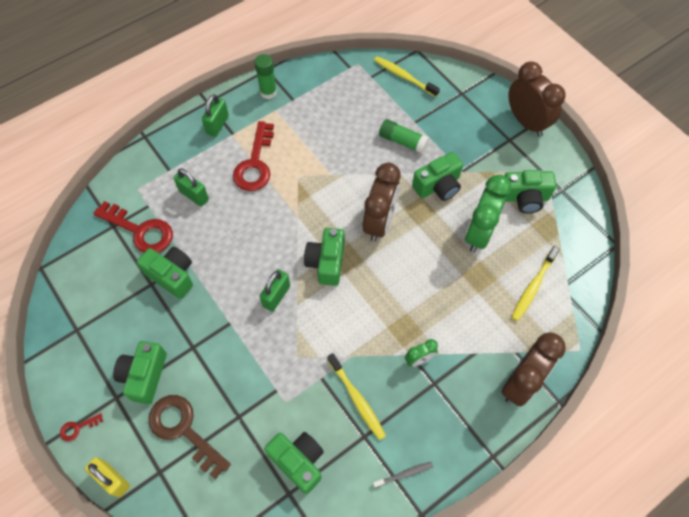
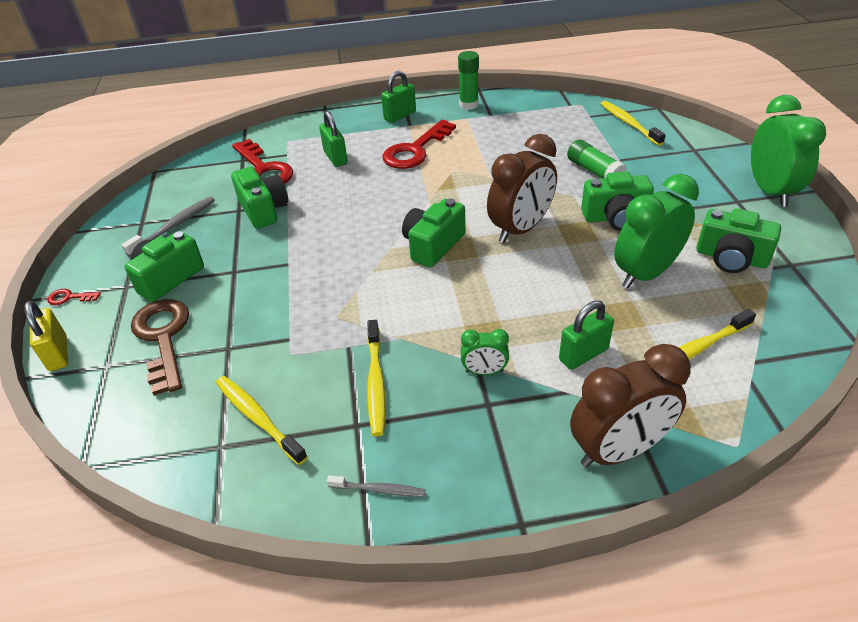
camera: 30 degrees right, 20 degrees down
green padlock [260,269,290,312] -> green padlock moved to [559,301,614,370]
green camera [264,432,324,494] -> yellow toothbrush [216,376,307,465]
brown clock [508,61,566,137] -> green clock [751,95,826,207]
none -> grey toothbrush [121,196,215,257]

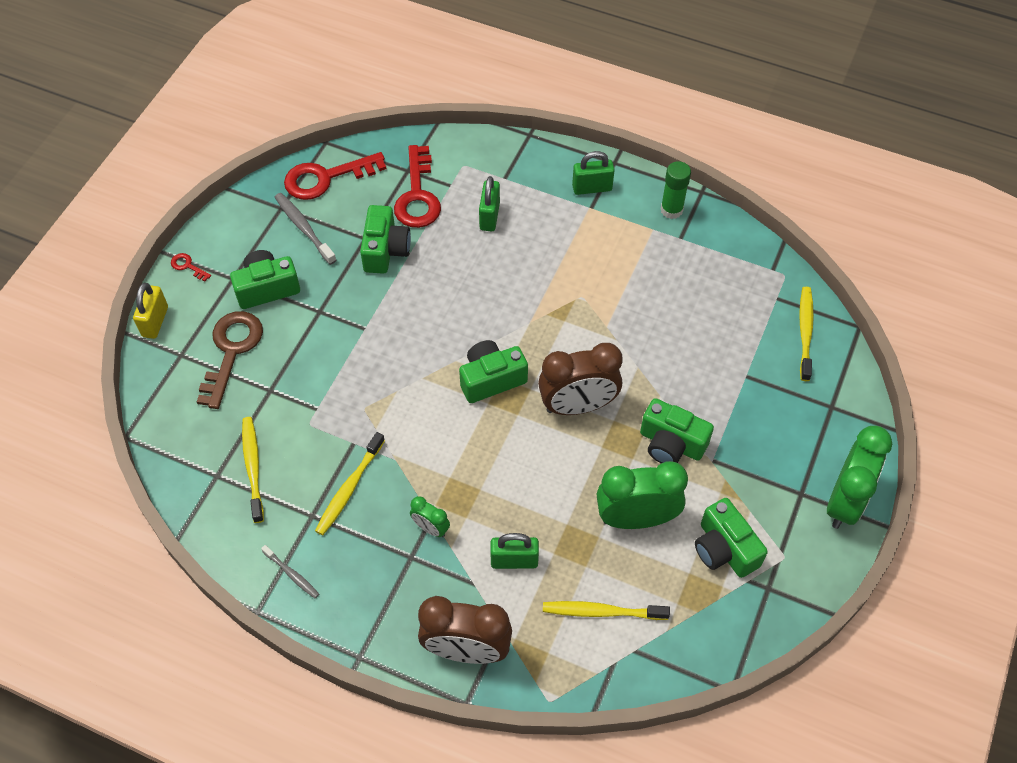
camera: 30 degrees right, 15 degrees up
grey toothbrush [121,196,215,257] -> grey toothbrush turned 105 degrees counterclockwise [275,193,336,265]
red key [383,120,456,169] -> red key moved to [284,152,386,200]
green glue stick [567,140,627,179] -> none

